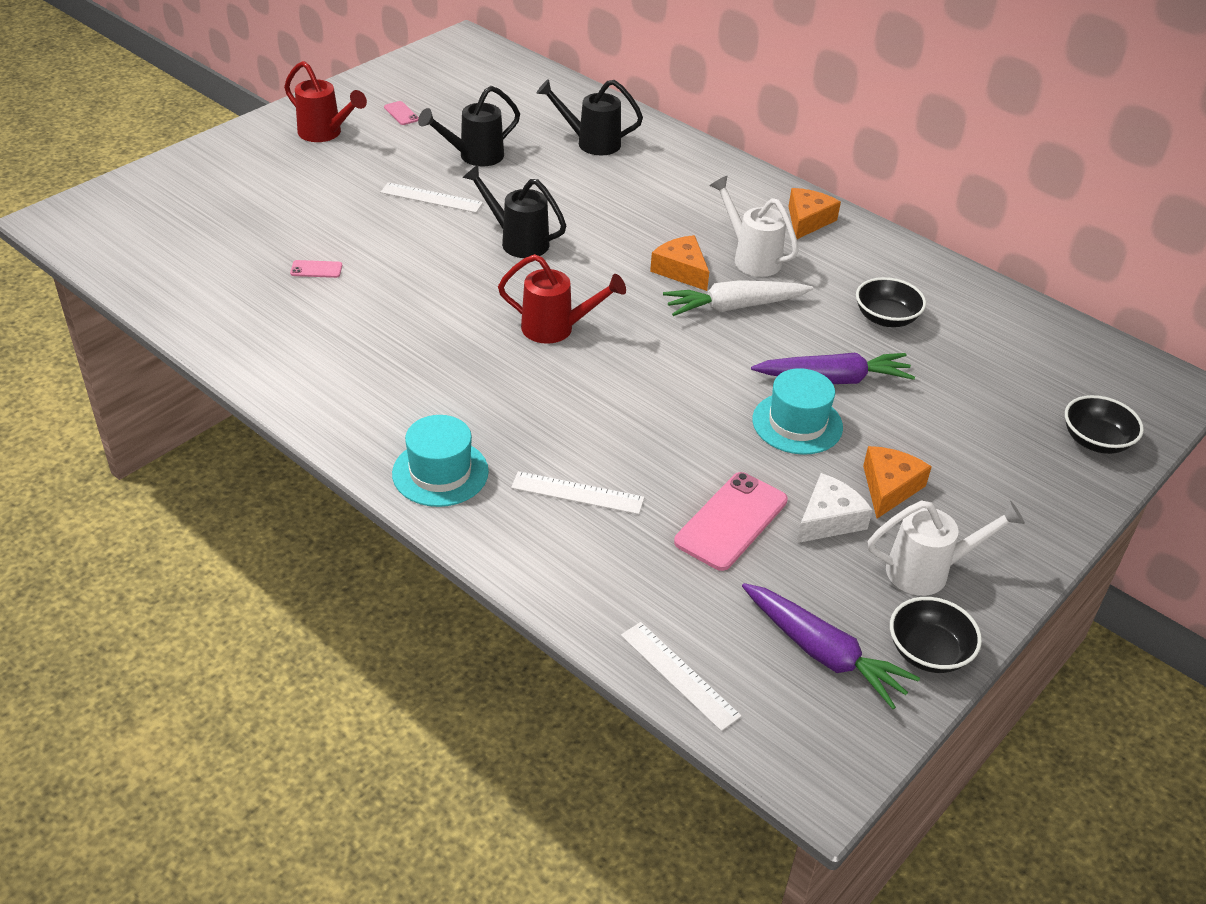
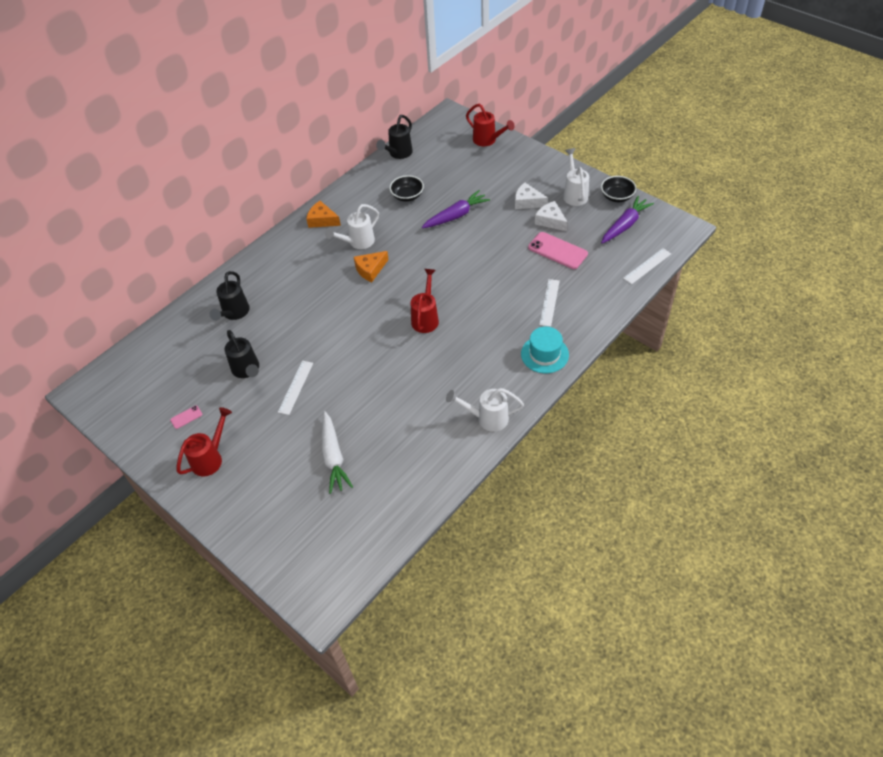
camera: 85 degrees left, 10 degrees up
pink phone [290,260,342,278] -> none
black watering can [462,165,566,258] -> black watering can moved to [376,115,413,159]
white carrot [663,280,813,316] -> white carrot moved to [322,411,353,494]
purple carrot [751,353,915,384] -> purple carrot turned 60 degrees clockwise [422,190,490,228]
turquoise hat [752,368,843,455] -> none
orange cheese [863,446,932,518] -> white cheese [515,183,548,209]
black bowl [1065,395,1144,454] -> red watering can [466,104,515,146]
none -> white watering can [446,388,524,432]

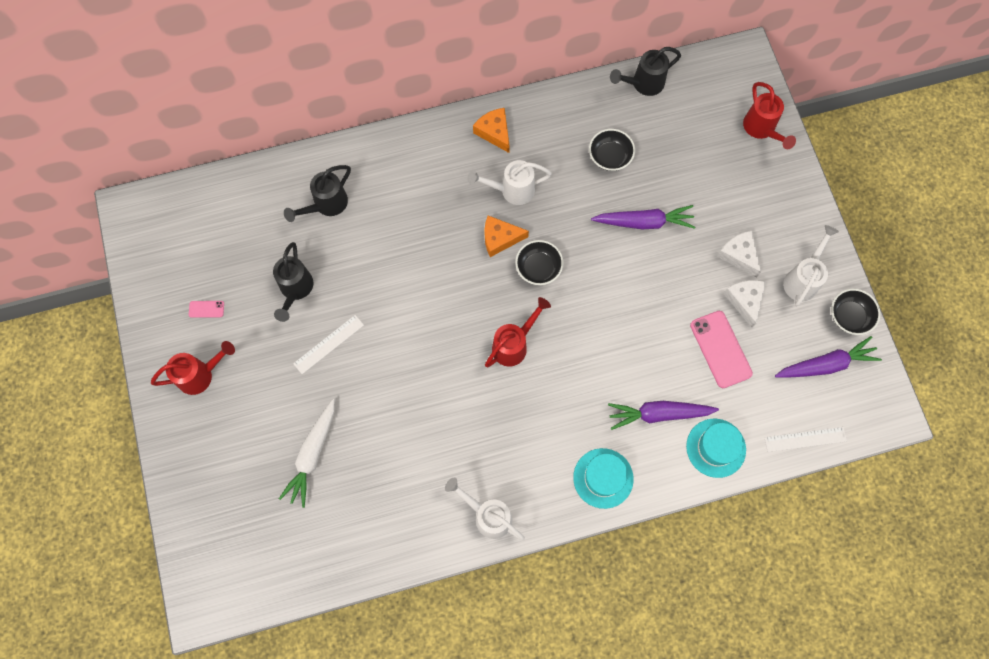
camera: 30 degrees right, 20 degrees up
white ruler [539,279,560,327] -> purple carrot [608,401,719,430]
none -> black bowl [515,240,563,285]
none -> turquoise hat [686,419,746,478]

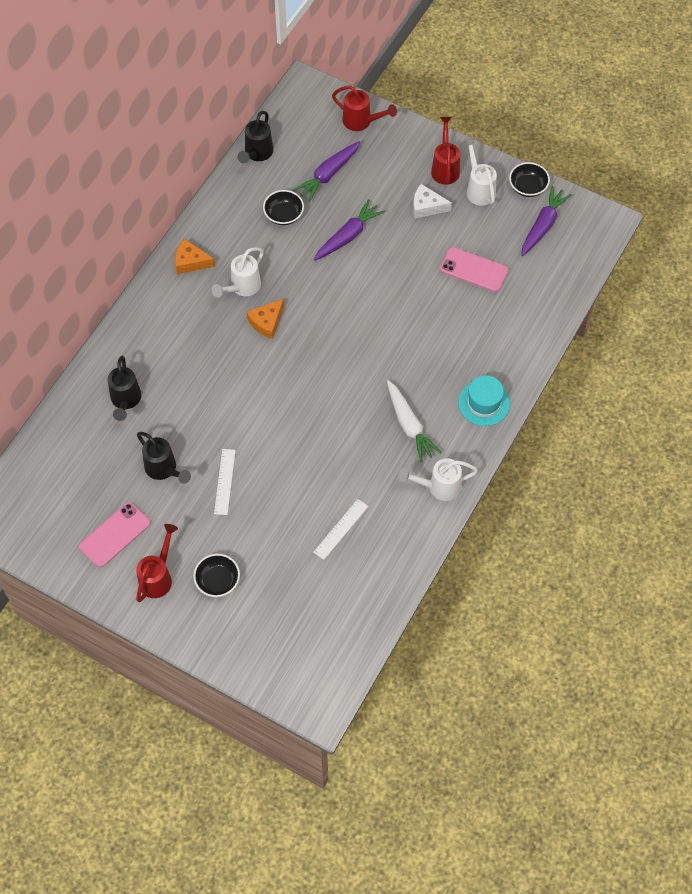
camera: 45 degrees left, 10 degrees down
pink phone [189,301,224,318] -> pink phone [79,502,150,567], size x2.15
white carrot [279,399,335,508] -> white carrot moved to [387,380,442,462]
red watering can [485,297,551,367] -> red watering can moved to [431,117,460,185]
black bowl [515,240,563,285] -> black bowl moved to [193,554,240,597]
purple carrot [608,401,719,430] -> purple carrot moved to [294,141,361,202]
turquoise hat [686,419,746,478] -> none
white cheese [723,280,766,328] -> none
white ruler [764,427,847,452] -> white ruler moved to [313,499,369,560]

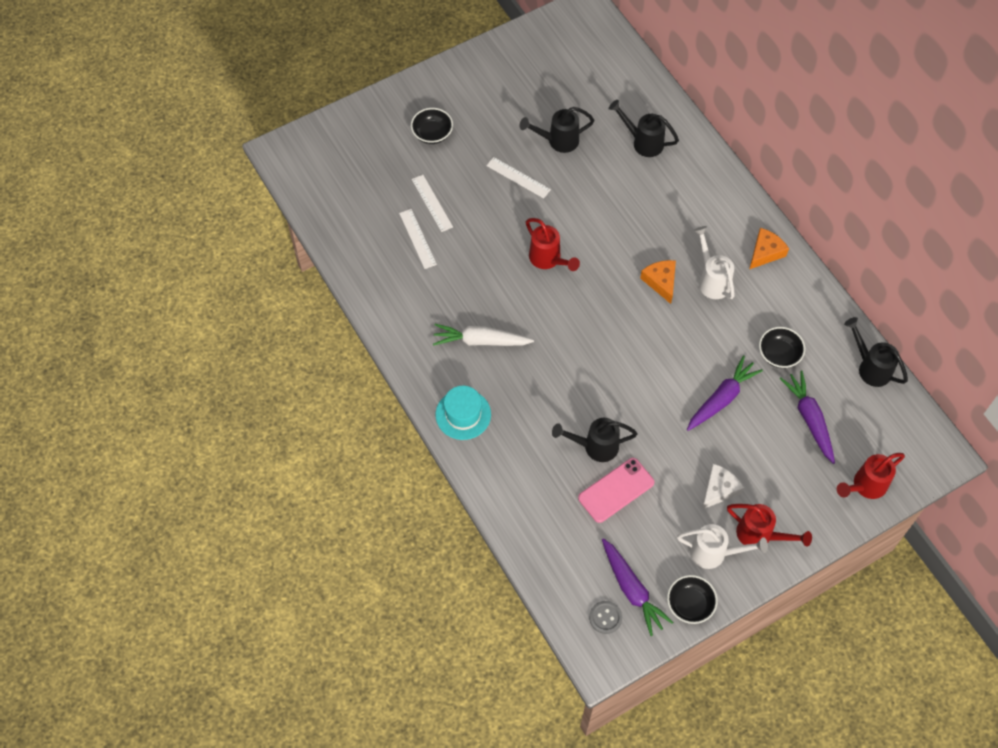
camera: 120 degrees right, 0 degrees up
pink phone [79,502,150,567] -> none
red watering can [136,524,178,602] -> red watering can moved to [526,218,580,271]
purple carrot [314,199,385,261] -> purple carrot turned 120 degrees counterclockwise [687,355,763,431]
white watering can [398,458,478,501] -> none
none -> white ruler [412,175,453,232]
none -> black watering can [552,418,637,462]
none -> grey button [589,601,622,634]

